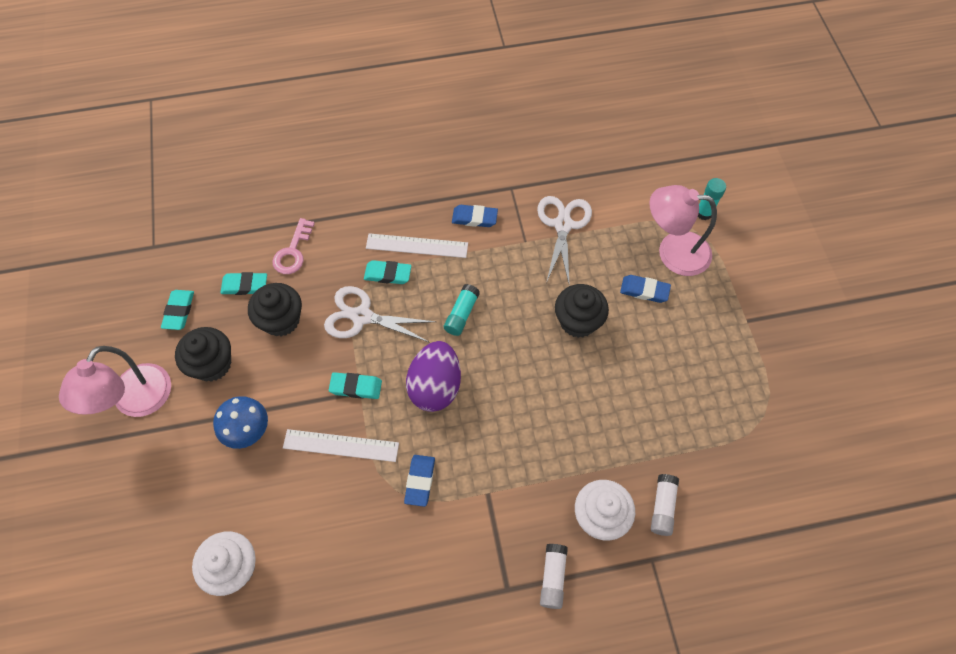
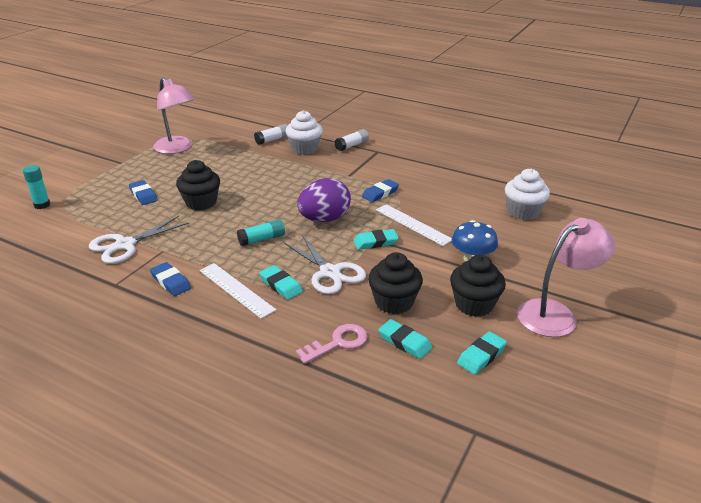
camera: 140 degrees left, 30 degrees down
turquoise eraser [329,372,382,399] -> turquoise eraser turned 60 degrees counterclockwise [353,229,399,250]
pink lamp [650,185,717,276] -> pink lamp moved to [153,77,195,154]

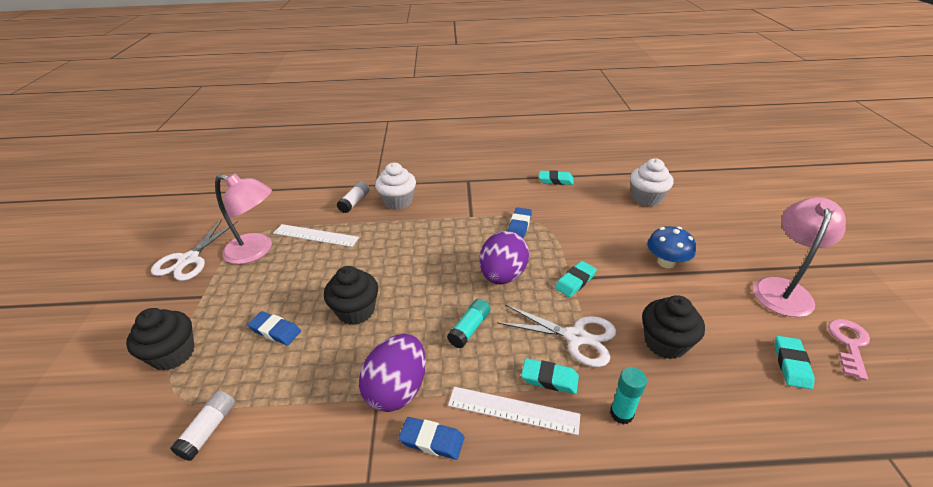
camera: 30 degrees left, 5 degrees up
turquoise glue stick [23,165,50,209] -> turquoise glue stick moved to [610,367,647,424]
white scissors [89,216,189,264] -> white scissors moved to [151,219,238,281]
pink key [296,324,368,364] -> pink key moved to [828,319,870,380]
white glue stick [335,129,369,151] -> white glue stick moved to [170,391,235,461]
white ruler [376,204,452,246] -> white ruler moved to [273,224,359,247]
turquoise eraser [378,319,432,359] -> turquoise eraser moved to [539,170,574,185]
black cupcake [450,255,506,317] -> black cupcake moved to [126,308,195,371]
none -> purple egg [359,334,426,412]

